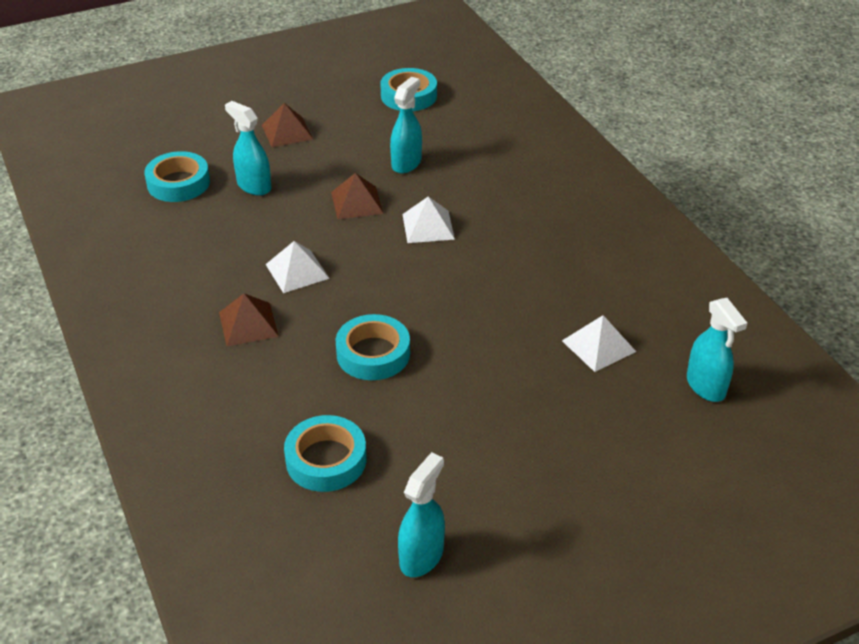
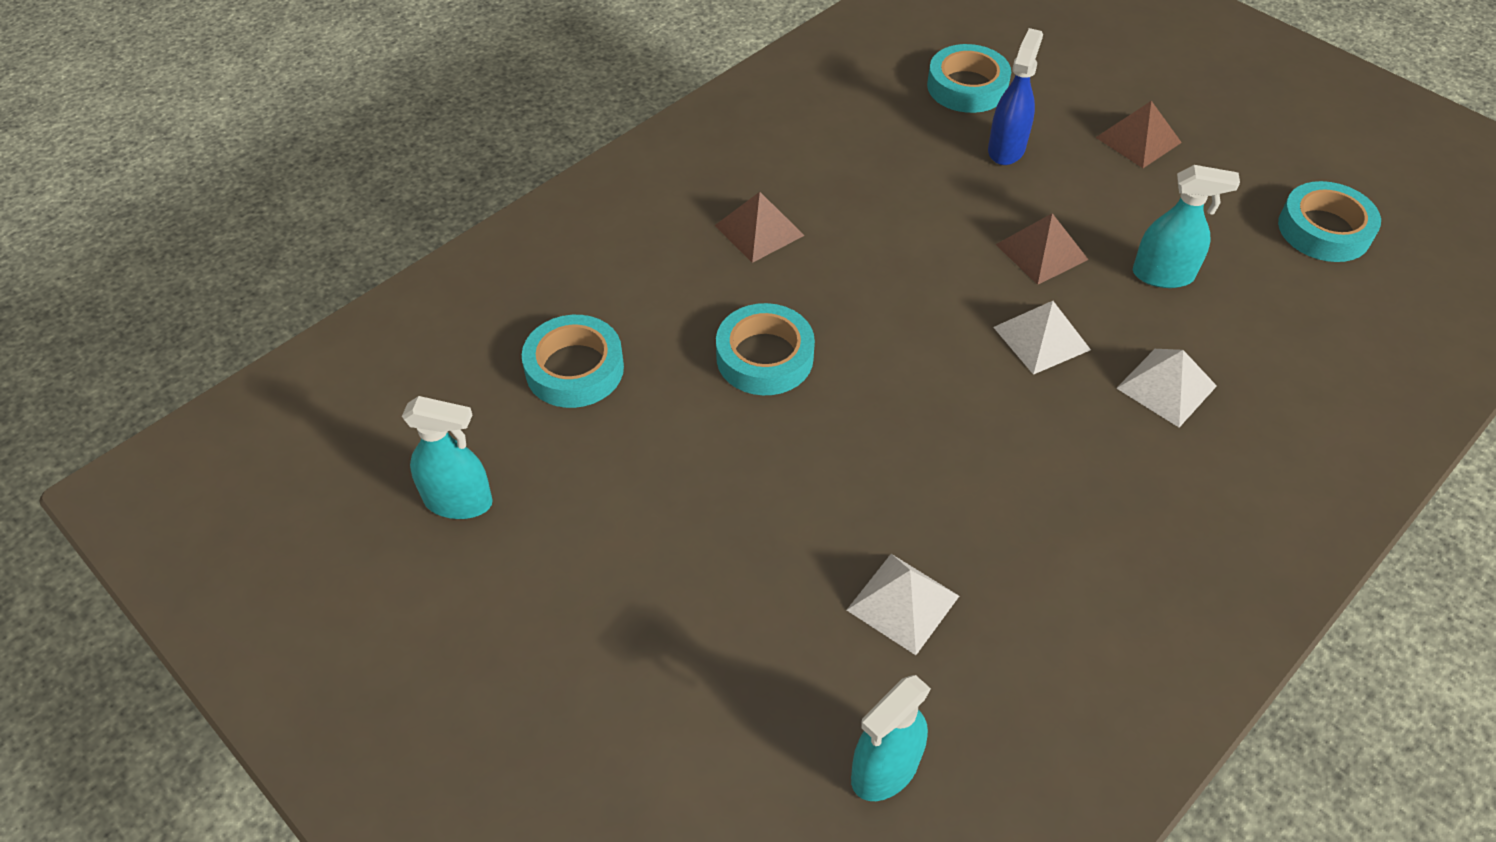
camera: 70 degrees right, 10 degrees up
turquoise spray bottle [225,101,271,196] -> blue spray bottle [988,28,1043,165]
white pyramid [266,241,330,293] -> white pyramid moved to [1116,349,1217,427]

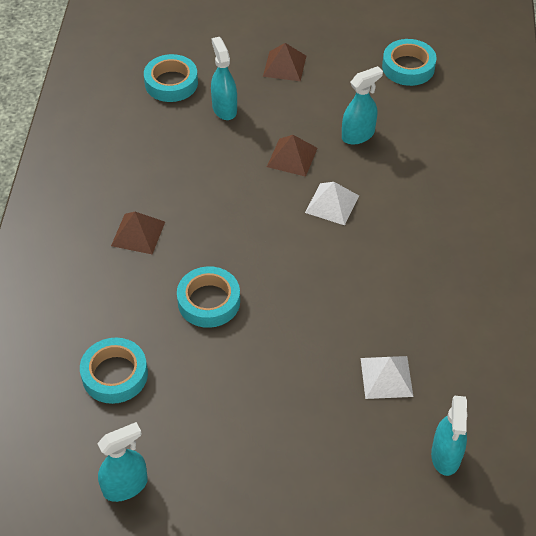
camera: 40 degrees left, 0 degrees up
blue spray bottle [988,28,1043,165] -> turquoise spray bottle [211,37,237,120]
white pyramid [1116,349,1217,427] -> none

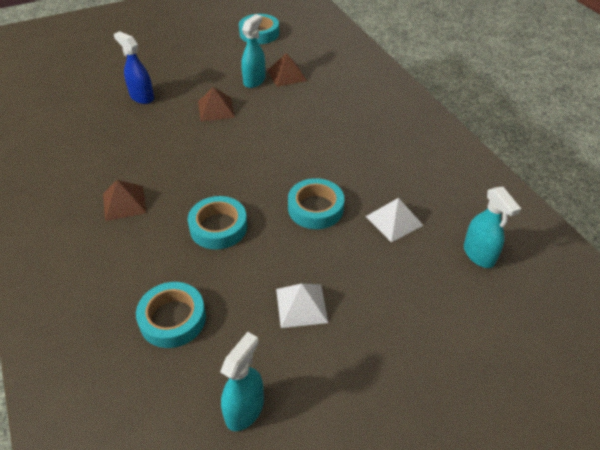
camera: 30 degrees left, 5 degrees down
turquoise tape [144,54,198,102] -> turquoise tape moved to [288,178,344,229]
turquoise spray bottle [211,37,237,120] -> blue spray bottle [114,31,154,104]
brown pyramid [263,43,306,81] -> brown pyramid moved to [267,53,307,87]
white pyramid [305,182,359,225] -> white pyramid moved to [276,284,328,328]

